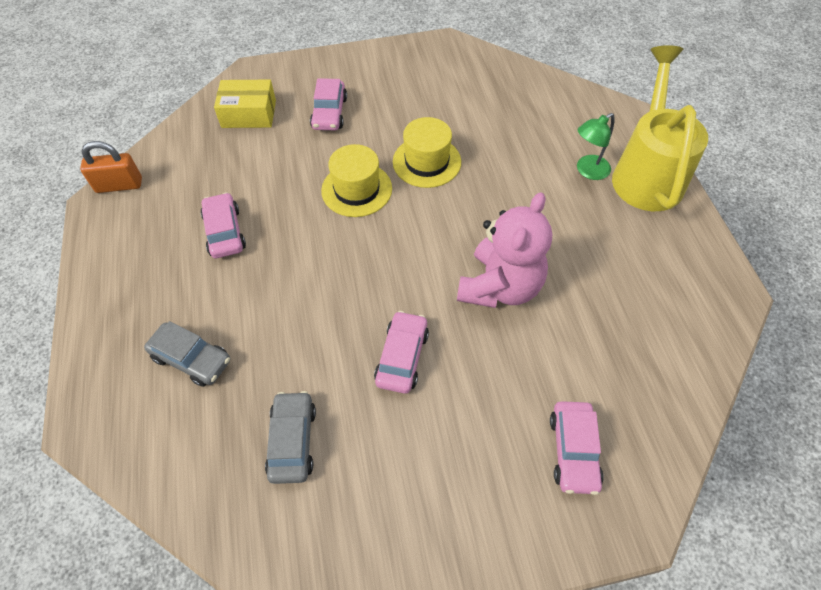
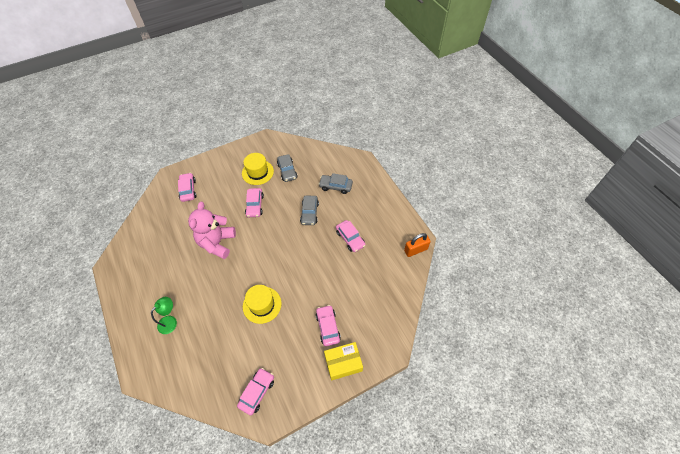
camera: 165 degrees right, 0 degrees up
yellow box [214,80,276,128] -> yellow box moved to [324,342,363,380]
yellow hat [321,144,392,217] -> yellow hat moved to [242,153,274,185]
yellow watering can [612,45,708,211] -> none
none -> pink car [237,368,274,415]
none -> grey car [300,196,319,225]

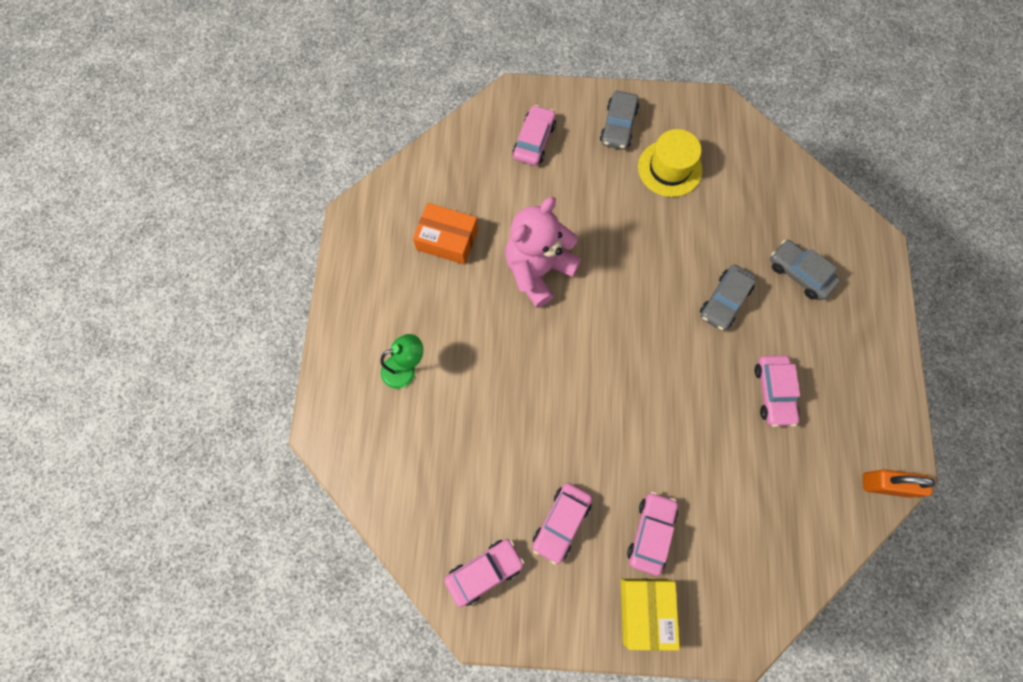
camera: 30 degrees right, 15 degrees up
yellow hat [243,285,282,324] -> none
pink car [245,188,264,217] -> pink car moved to [532,483,592,565]
grey car [277,154,298,182] -> grey car moved to [600,91,639,150]
yellow box [324,342,363,380] -> yellow box turned 75 degrees clockwise [621,579,680,651]
none -> orange box [413,203,478,265]

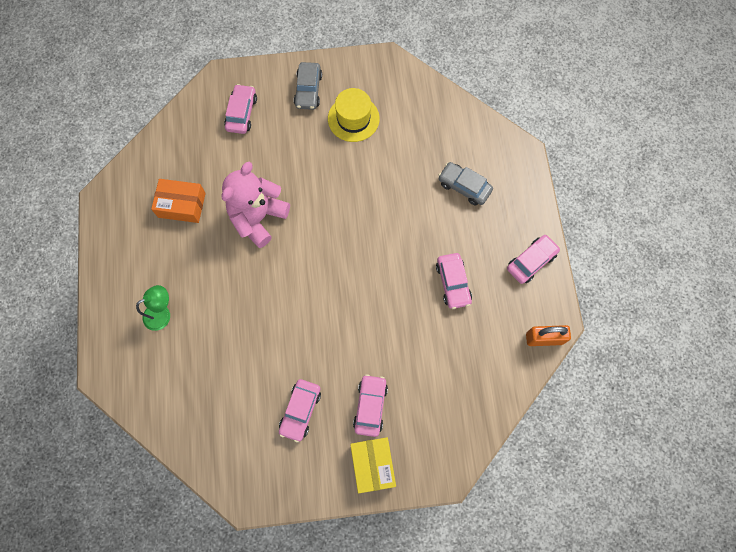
camera: 10 degrees left, 0 degrees up
pink car [444,539,525,607] -> pink car moved to [507,235,560,284]
grey car [700,264,756,331] -> none

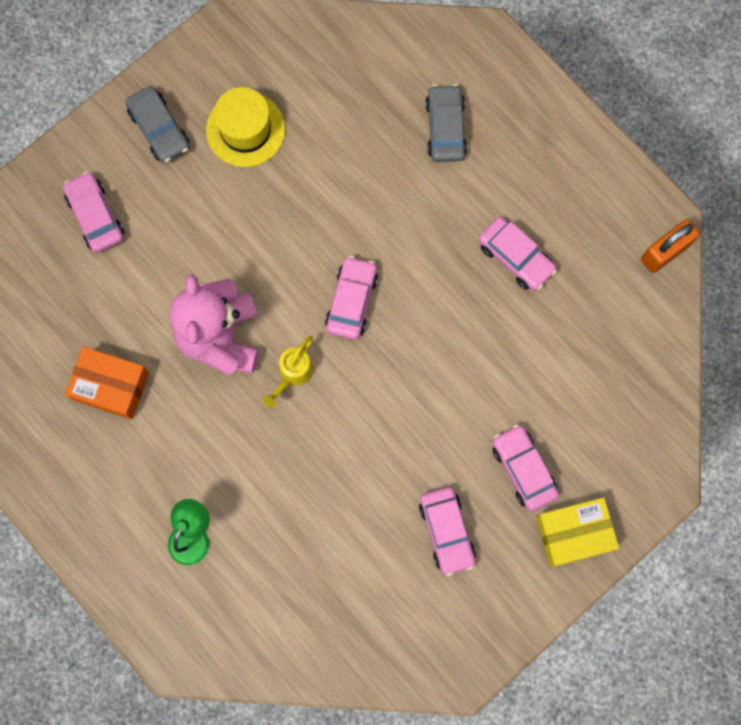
camera: 35 degrees left, 5 degrees up
orange box [151,179,206,223] -> orange box turned 45 degrees clockwise [65,347,149,419]
yellow box [350,437,396,493] -> yellow box turned 60 degrees counterclockwise [536,497,619,567]
grey car [438,162,493,206] -> grey car turned 90 degrees clockwise [425,84,467,162]
pink car [507,235,560,284] -> pink car moved to [325,256,378,340]
none -> yellow watering can [263,336,313,408]

